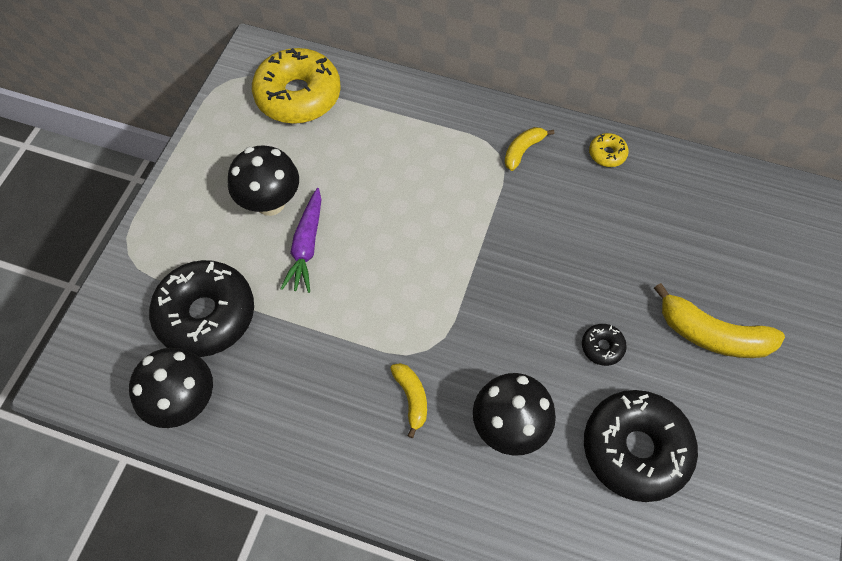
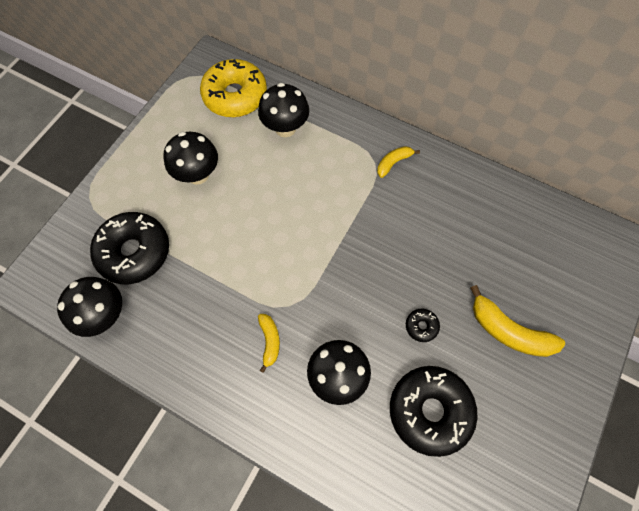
camera: 10 degrees right, 5 degrees up
purple carrot [280,188,322,293] -> none
yellow donut [589,133,629,167] -> none
none -> black mushroom [258,83,309,137]

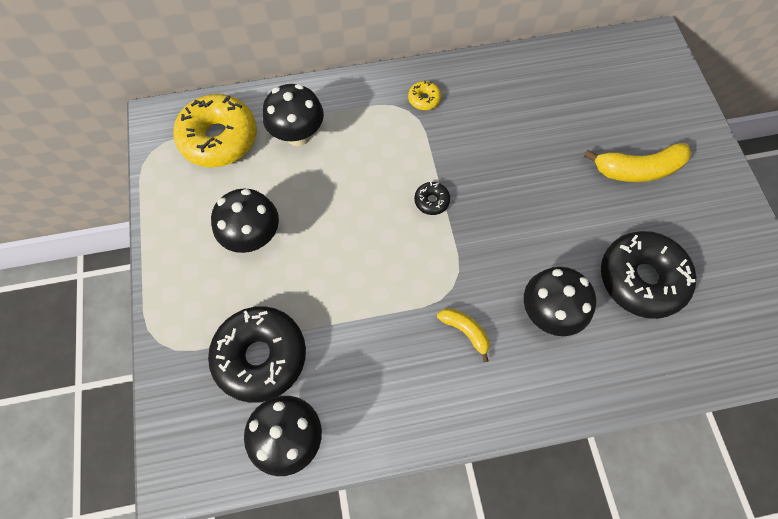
camera: 40 degrees left, 0 degrees up
yellow banana [377,146,420,178] -> yellow donut [408,81,441,110]
black donut [406,309,440,342] -> black donut moved to [414,182,450,215]

